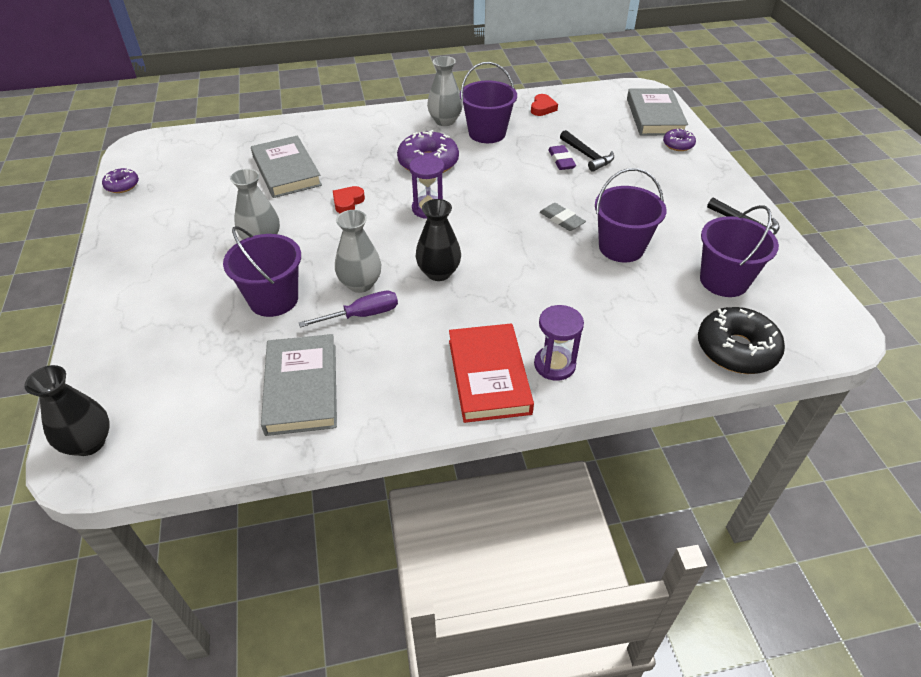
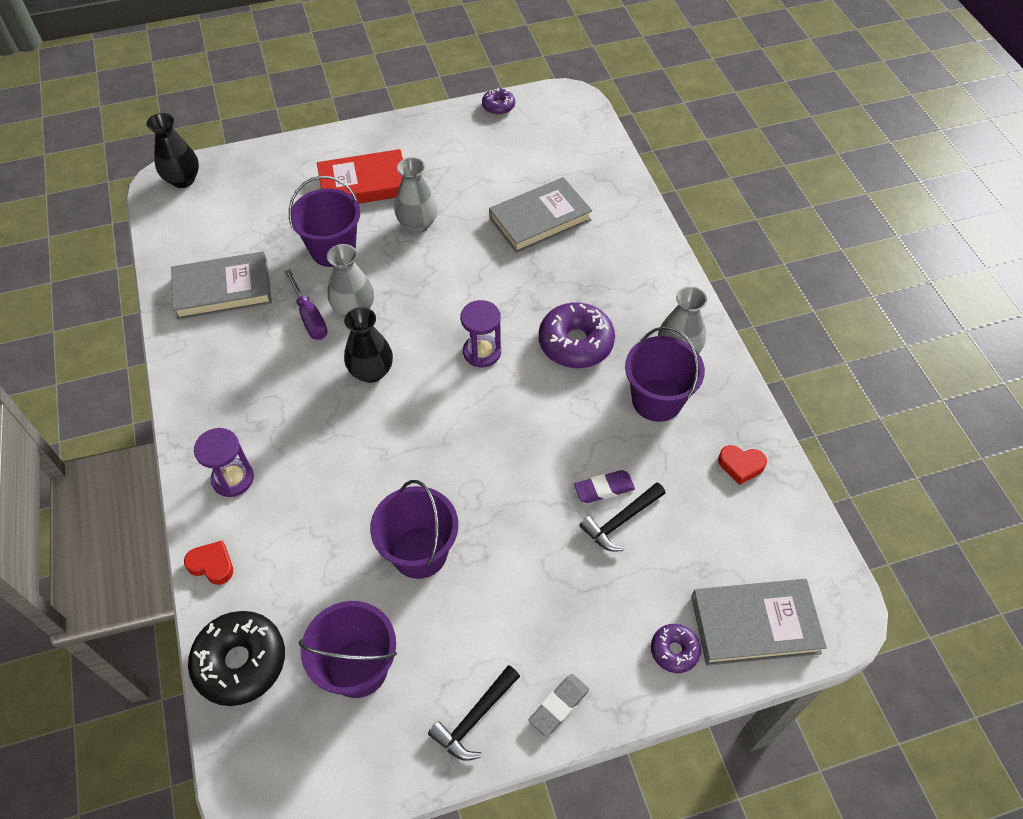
camera: 85 degrees right, 10 degrees up
red heart [333,186,365,213] -> red heart moved to [184,541,233,585]
red book [449,323,534,423] -> red book moved to [317,149,403,204]
grey eraser [540,203,586,231] -> grey eraser moved to [529,674,589,737]

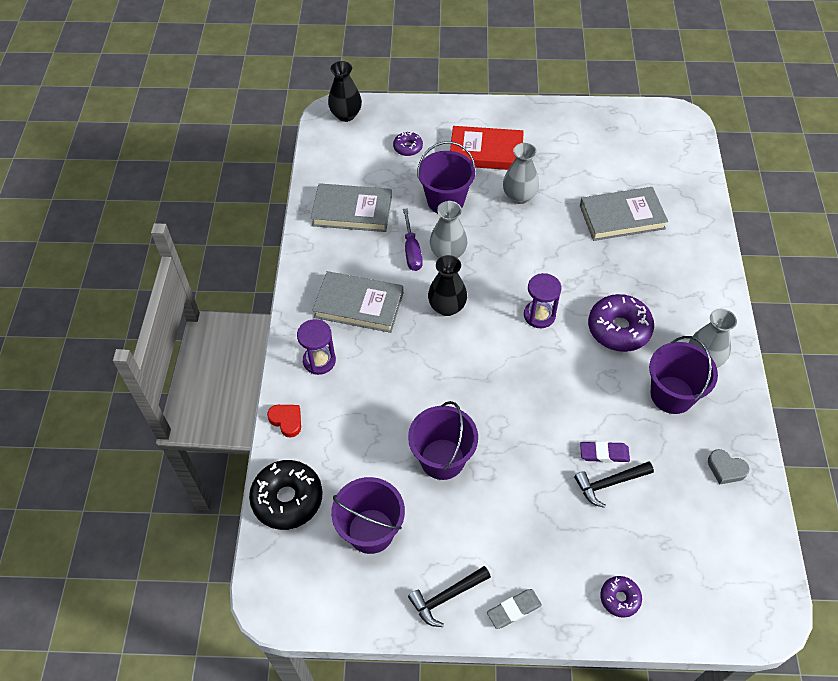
camera: 20 degrees right, 0 degrees up
purple donut [482,88,515,115] -> purple donut moved to [393,132,423,156]
grey book [691,579,827,666] -> grey book moved to [312,271,403,333]
red heart [718,445,767,485] -> grey heart [708,449,750,485]

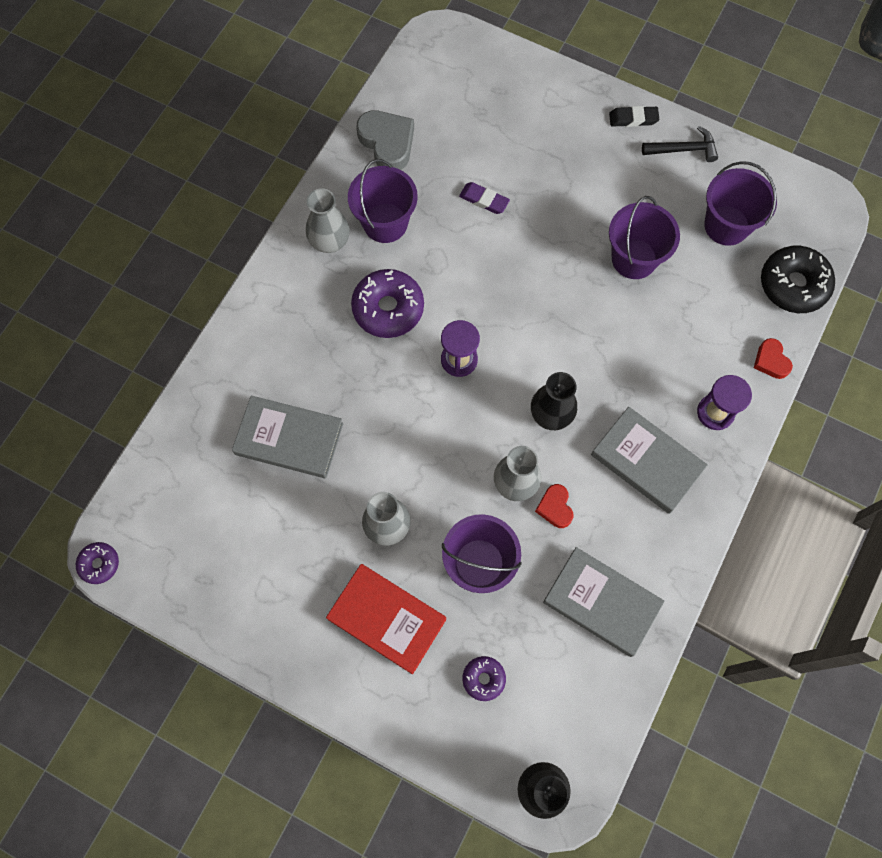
camera: 155 degrees left, 15 degrees up
purple screwdriver [403,208,423,271] -> red heart [535,484,573,528]
grey eraser [487,589,542,629] -> black eraser [609,106,659,127]
black hammer [574,462,654,508] -> none
purple donut [600,576,642,618] -> purple donut moved to [76,542,119,584]
grey heart [708,449,750,485] -> grey heart [356,111,414,170], size x1.74

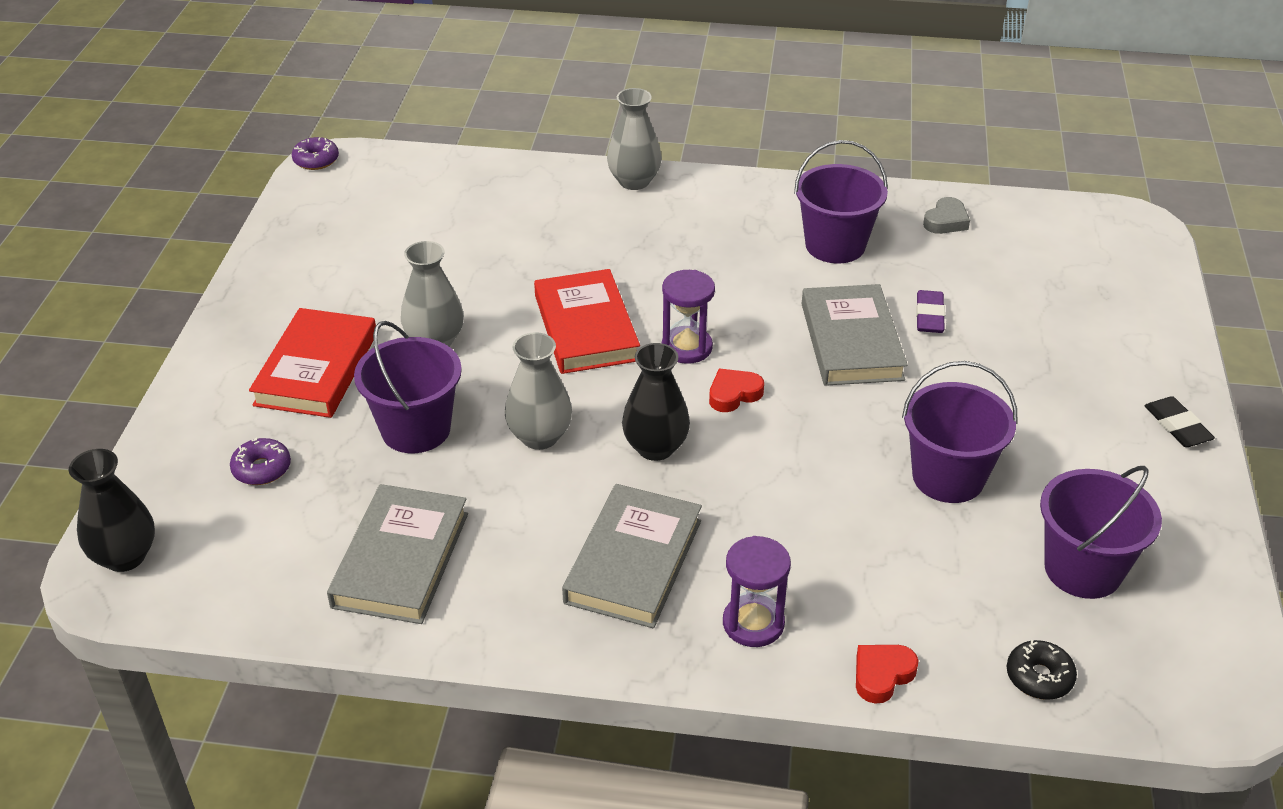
camera: 70 degrees right, 30 degrees down
grey book [232,395,343,478] -> grey book moved to [802,284,908,386]
grey vase [306,188,350,253] -> grey vase moved to [607,88,662,190]
purple donut [351,269,424,338] -> none
grey heart [356,111,414,170] -> grey heart [923,197,970,234], size x0.57
red heart [535,484,573,528] -> red heart moved to [709,369,764,412]
black hammer [642,126,718,162] -> none
black donut [761,246,835,313] -> black donut [1007,640,1077,700], size x0.53
none -> red book [534,269,640,374]

